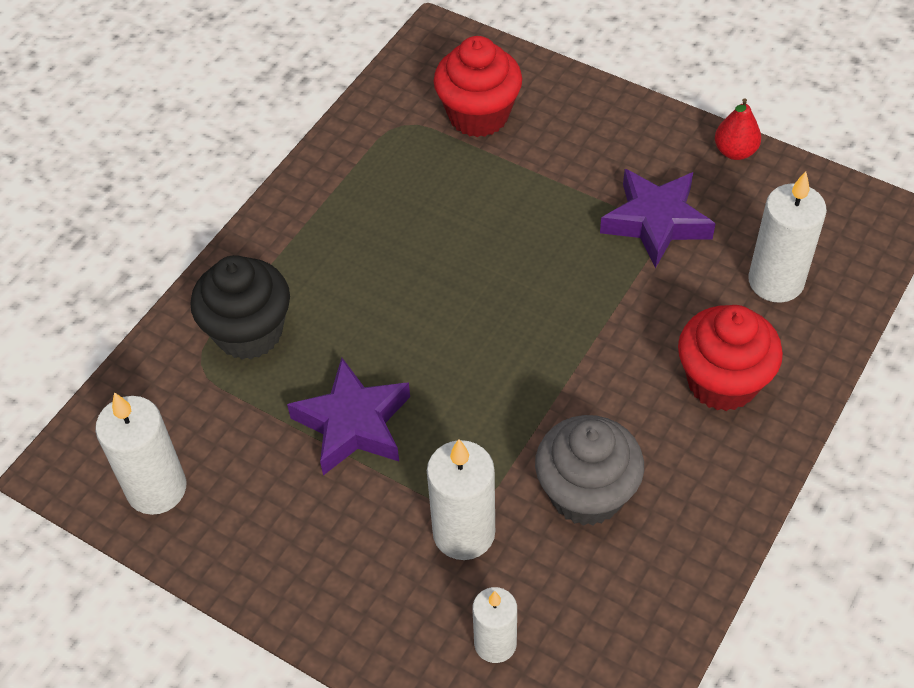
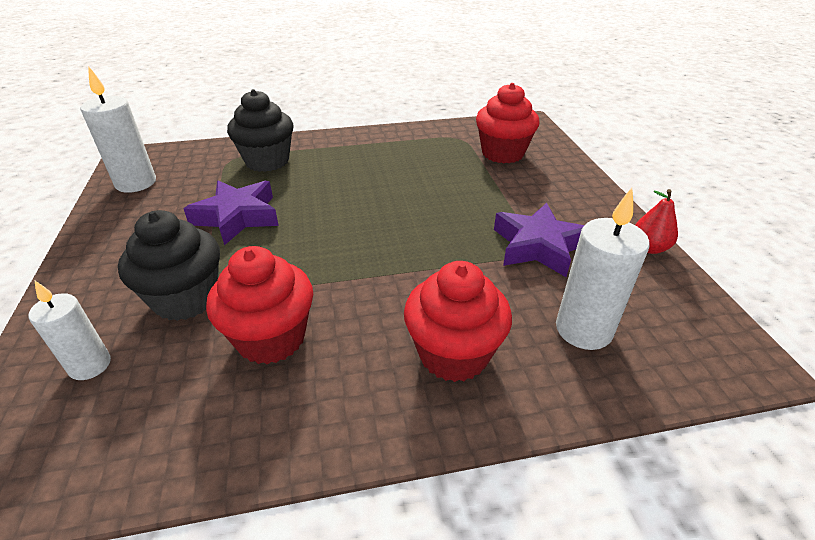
camera: 45 degrees right, 15 degrees down
white candle [427,439,495,560] -> black cupcake [118,210,220,321]
grey cupcake [535,415,644,526] -> red cupcake [206,246,313,364]

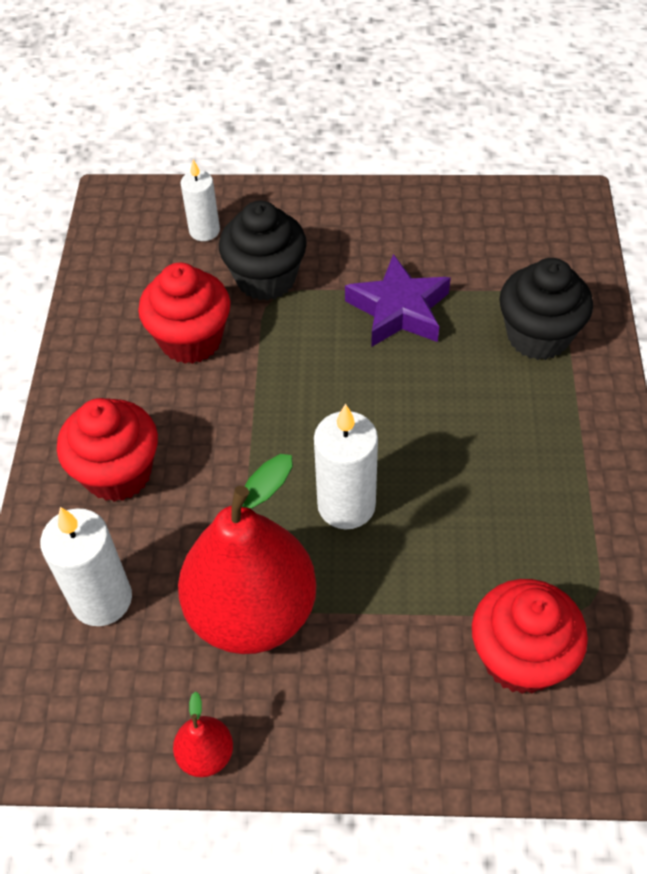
camera: 105 degrees right, 15 degrees up
white candle [80,66,156,193] -> white candle moved to [314,403,378,529]
purple star [494,203,585,277] -> red pear [178,454,316,654]

